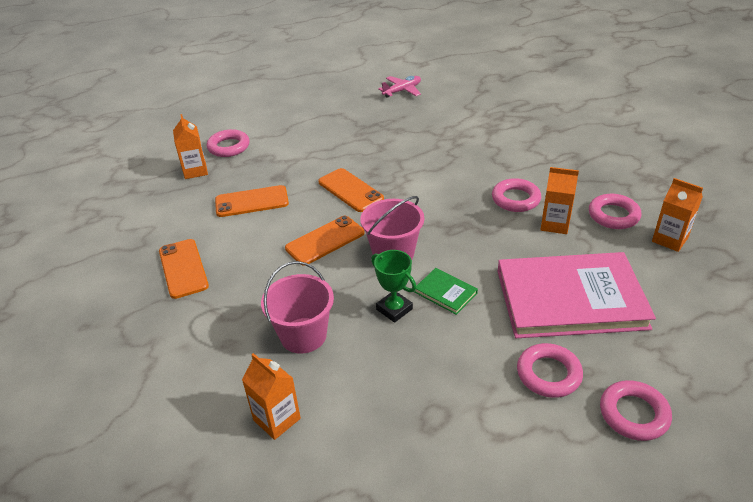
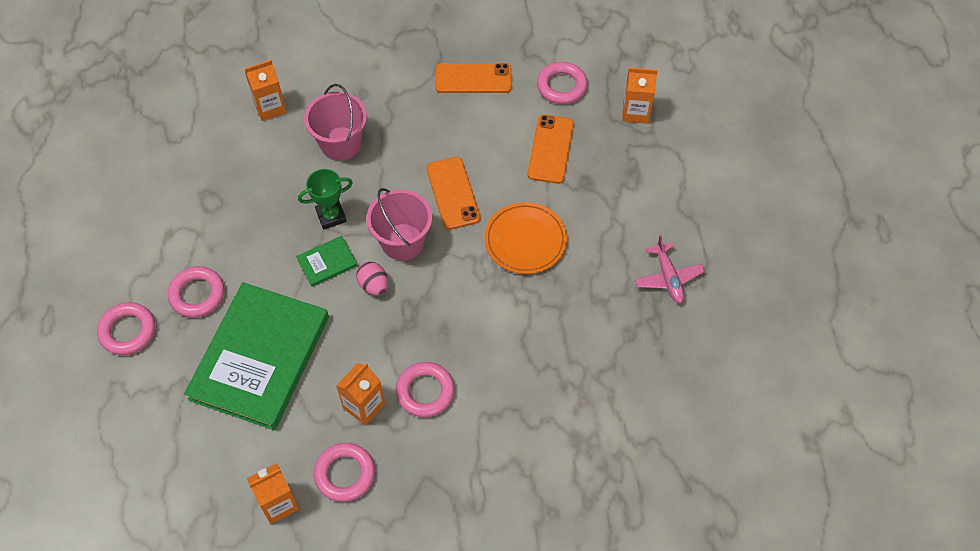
camera: 110 degrees right, 20 degrees up
pink ring [207,129,250,157] -> pink ring moved to [537,62,588,104]
orange phone [318,168,384,212] -> orange plate [484,202,567,274]
pink plane [378,76,421,98] -> pink plane moved to [635,235,705,303]
pink book [497,252,656,338] -> green book [184,282,329,430]
none -> pink egg [356,261,388,295]

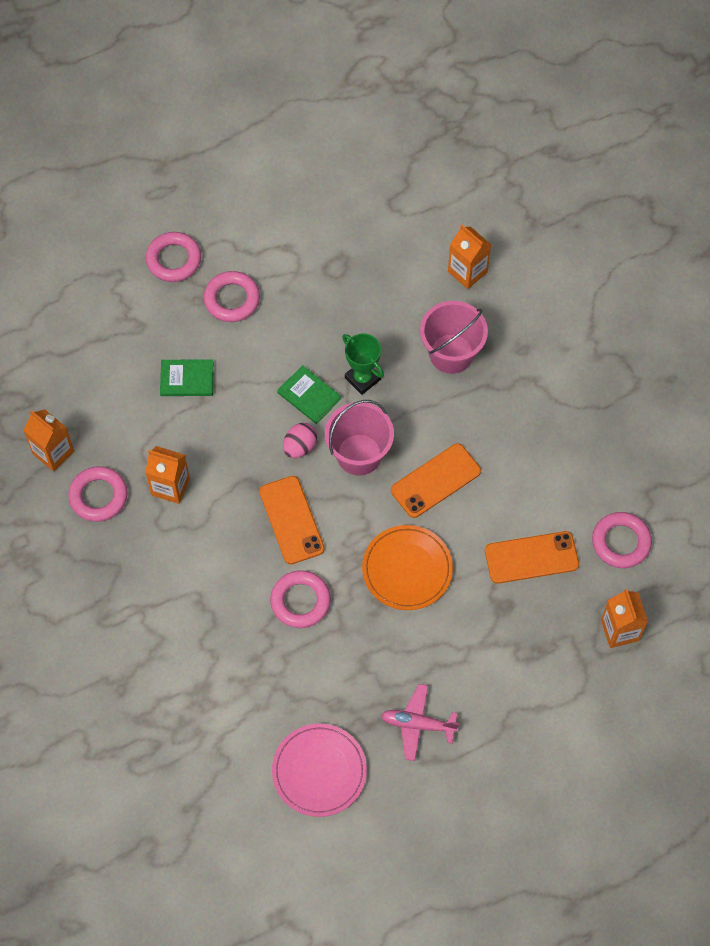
camera: 70 degrees right, 5 degrees up
green book [184,282,329,430] -> green book [160,359,214,396], size x0.40
pink ring [396,362,455,417] -> pink ring moved to [270,570,331,628]
orange phone [435,63,512,93] -> orange phone moved to [259,476,325,564]
pink plane [635,235,705,303] -> pink plane turned 45 degrees clockwise [381,684,459,761]
none -> pink plate [272,724,367,817]

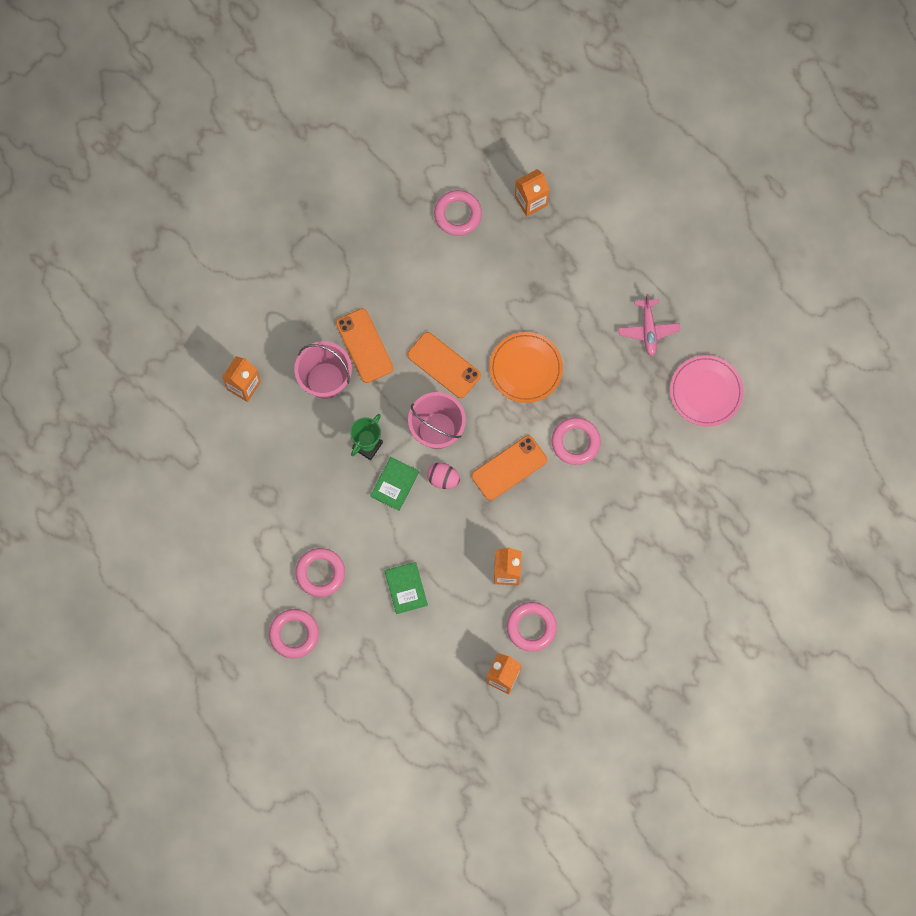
camera: 105 degrees left, 10 degrees up
orange phone [485,531,579,584] -> orange phone moved to [336,308,393,383]

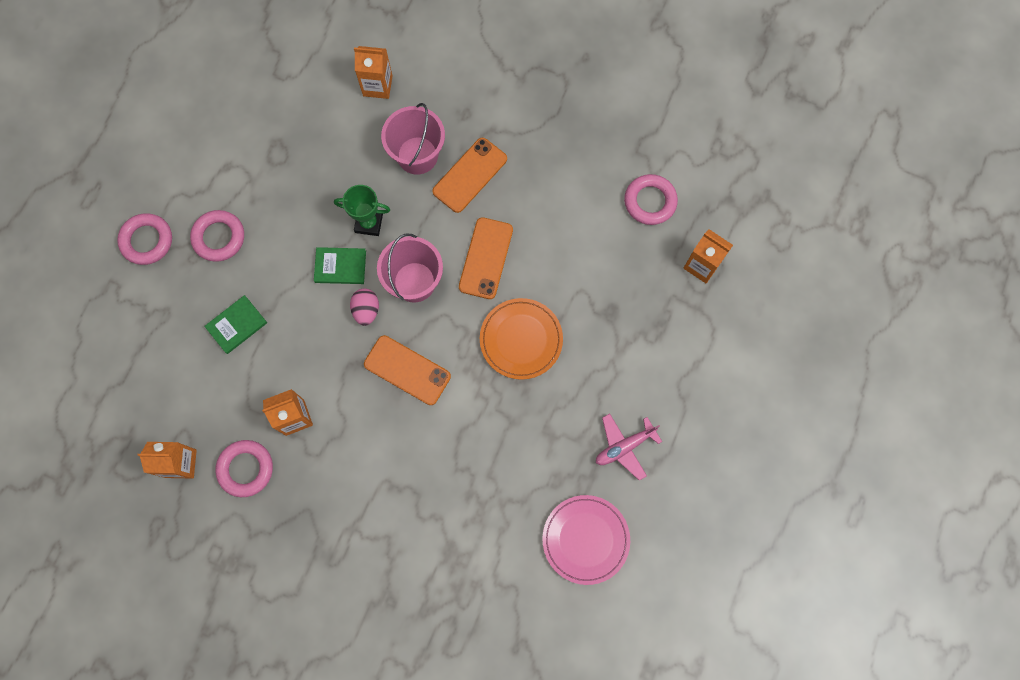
camera: 65 degrees right, 0 degrees up
pink ring [551,417,601,465] -> none

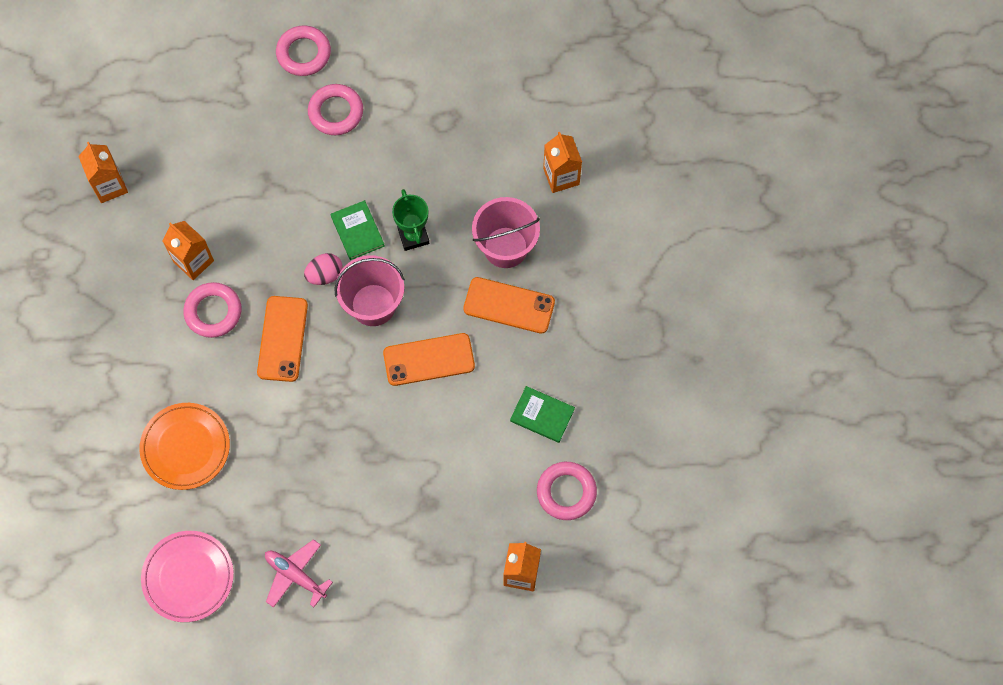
camera: 65 degrees right, 5 degrees down
green book [204,295,267,354] -> green book moved to [510,386,575,443]
pink ring [215,440,273,497] -> pink ring moved to [183,282,242,338]
orange plate [480,298,563,380] -> orange plate moved to [139,403,230,490]

